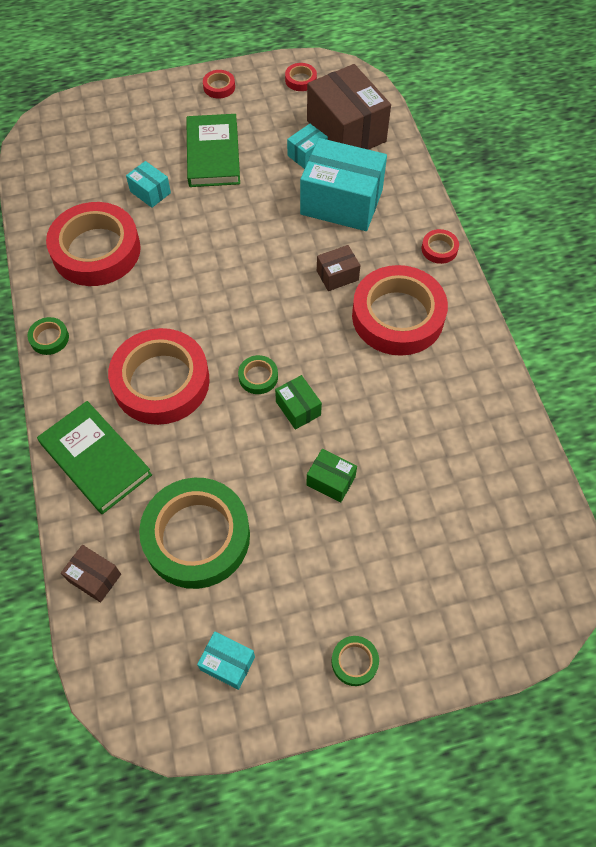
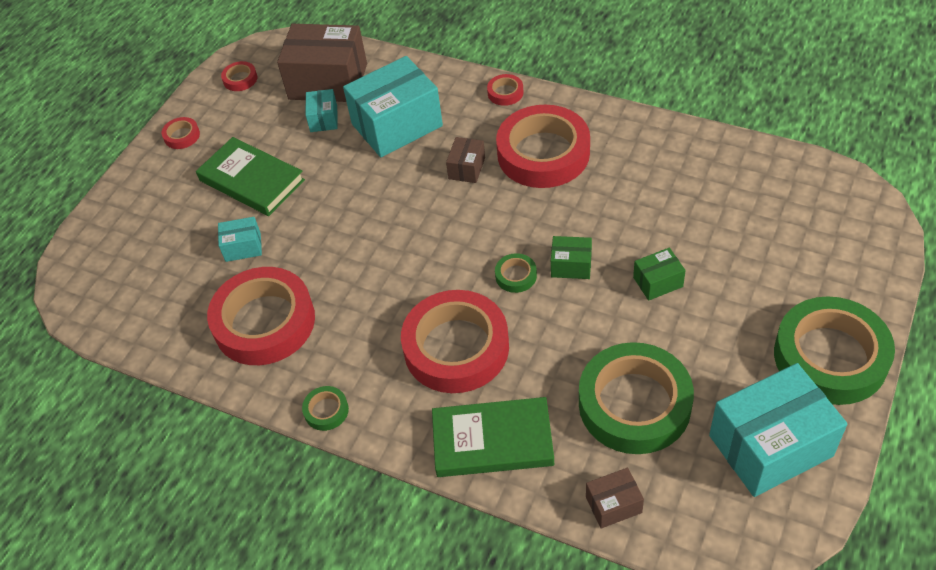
camera: 45 degrees left, 10 degrees down
turquoise box [197,631,255,690] -> turquoise box [709,363,847,497], size x2.14
green tape [331,636,379,686] -> green tape [774,296,895,405], size x2.44

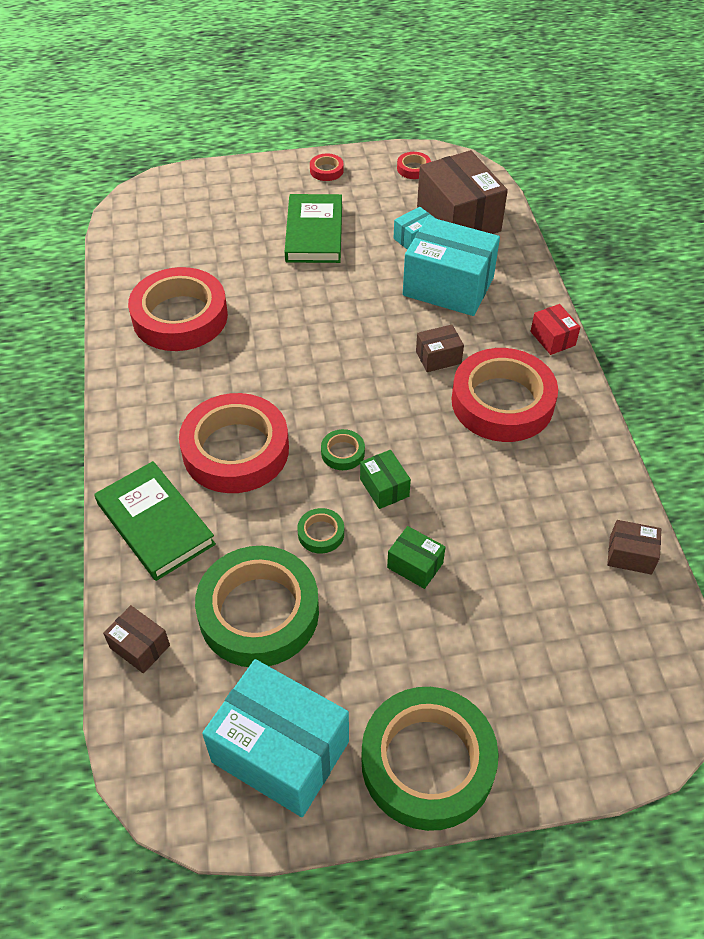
camera: 50 degrees right, 0 degrees up
turquoise box [218,217,262,262] -> none
green tape [302,386,349,431] -> green tape moved to [297,508,344,554]
red tape [487,74,524,106] -> red box [530,304,580,355]
none -> brown box [607,520,661,575]

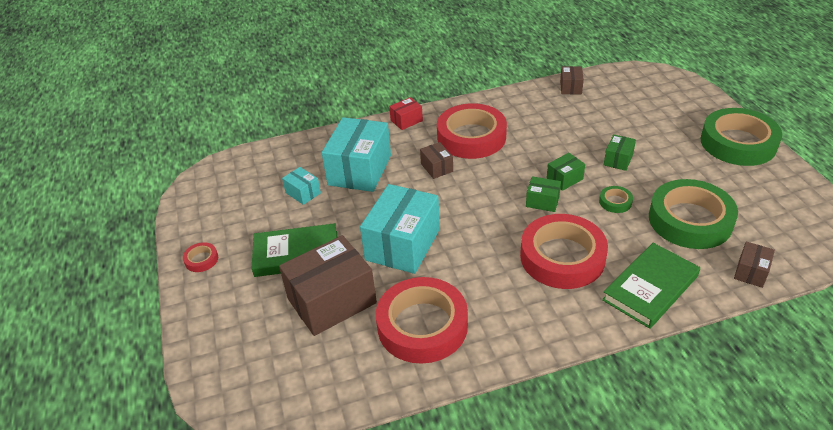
camera: 95 degrees left, 10 degrees down
turquoise box [202,659,349,817] -> turquoise box moved to [360,184,440,274]
green tape [321,429,365,470] -> green box [526,176,561,212]
red tape [397,152,431,179] -> none
brown box [417,150,508,234] -> brown box moved to [279,235,377,336]

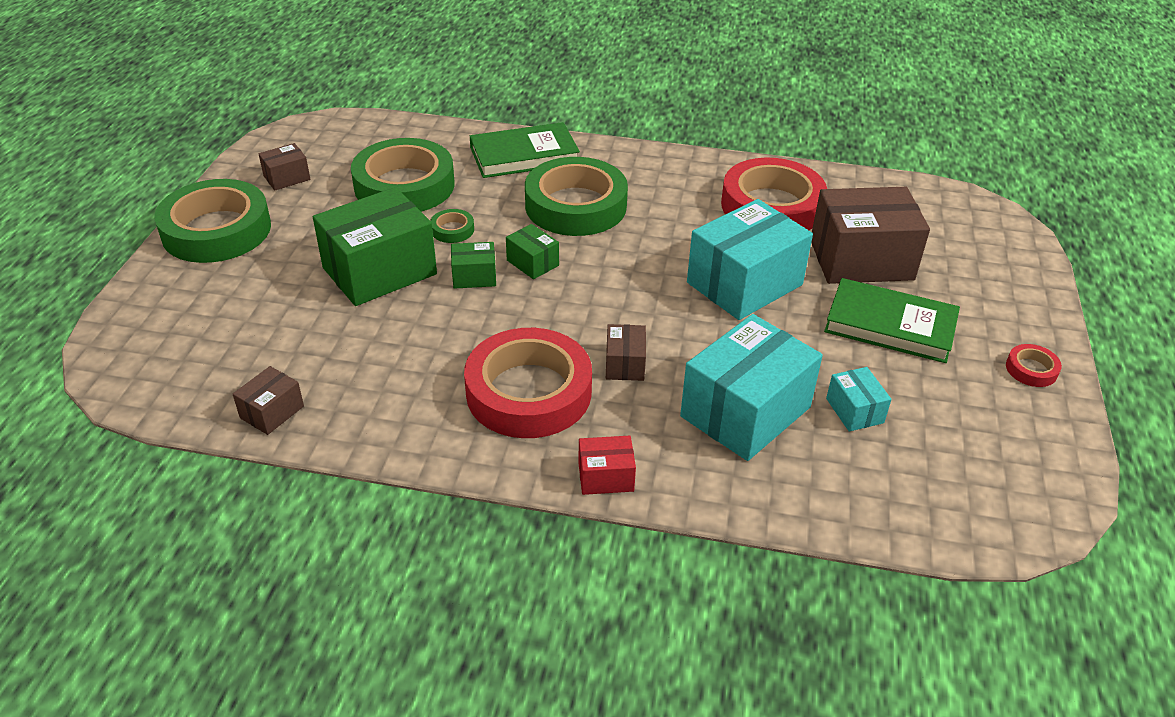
camera: 155 degrees left, 0 degrees up
red tape [520,214,608,289] -> green tape [525,157,628,236]
green box [604,134,636,171] -> green box [313,187,437,306], size x2.14
brown box [734,241,775,288] -> brown box moved to [258,143,310,191]

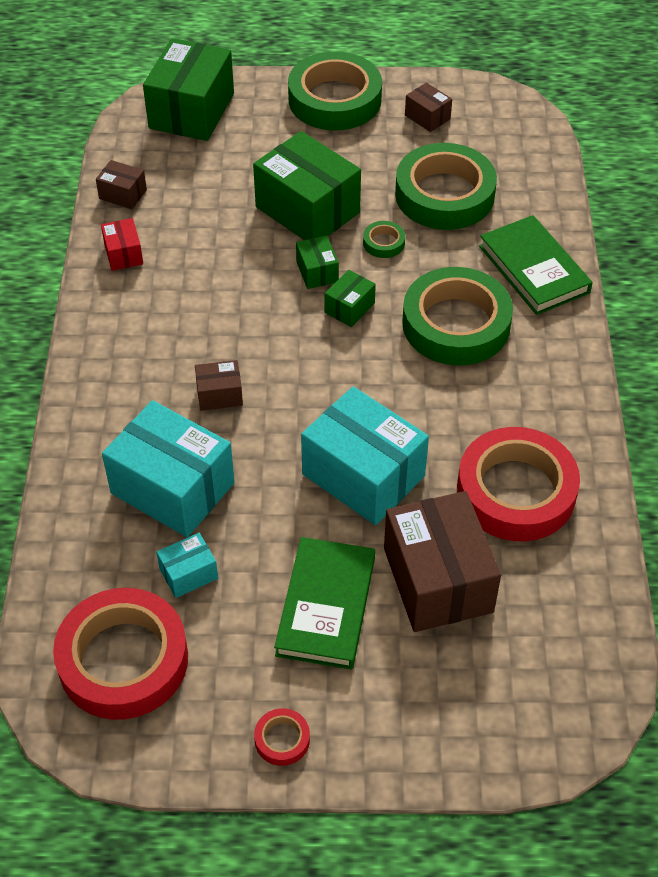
camera: 80 degrees right, 10 degrees up
red tape [464,328,592,438] -> red tape moved to [53,588,188,720]
red box [578,436,636,495] -> red box moved to [101,218,143,271]
none -> green box [143,38,234,141]

